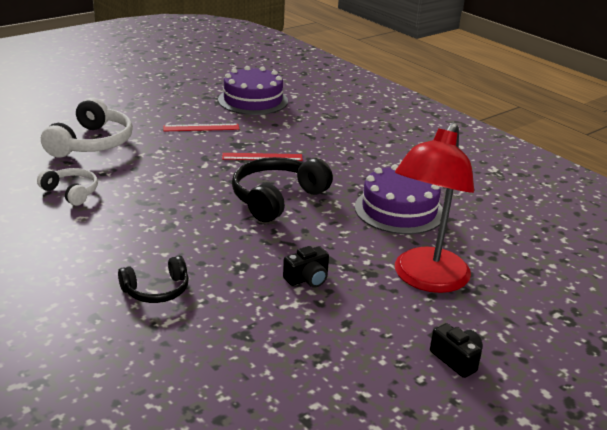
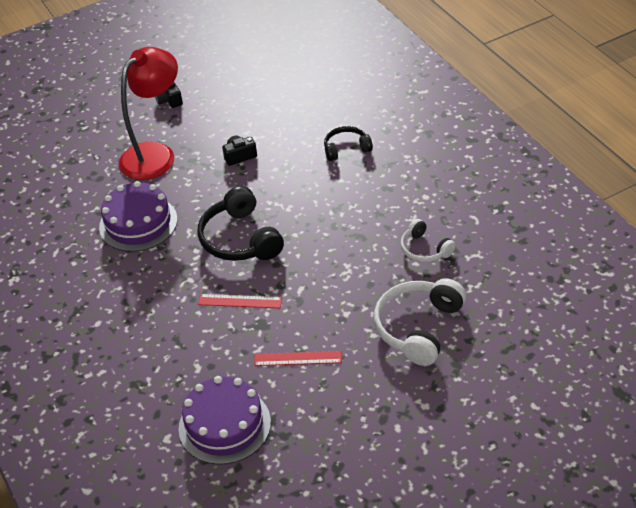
camera: 165 degrees left, 15 degrees up
black headphones [232,157,333,222] -> black headphones turned 105 degrees clockwise [198,186,284,261]

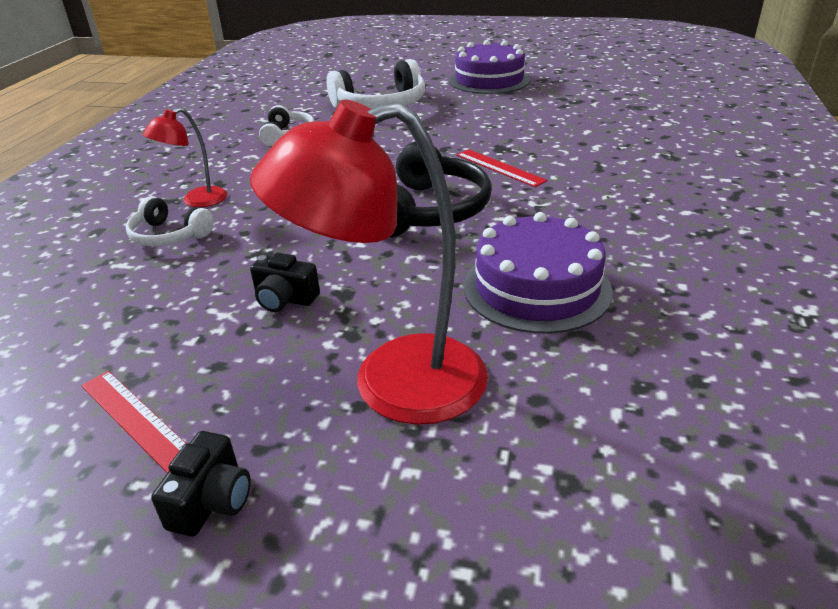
camera: 140 degrees left, 10 degrees down
purple cake [179,376,271,465] -> purple cake moved to [449,40,530,94]
red ruler [254,351,342,366] -> red ruler moved to [81,371,186,473]
black headphones [324,126,373,161] -> white headphones [126,196,214,246]
none -> red lamp [143,107,228,207]

